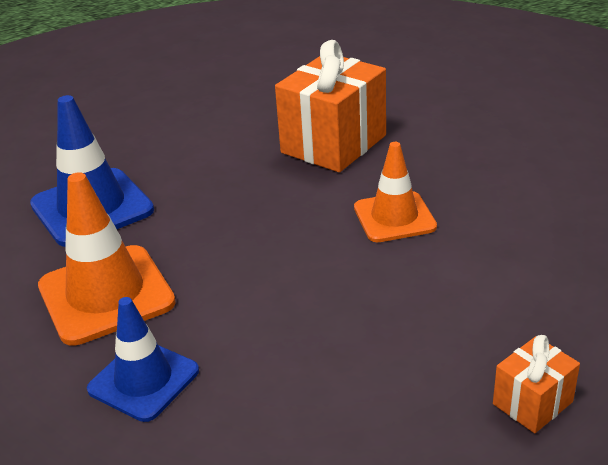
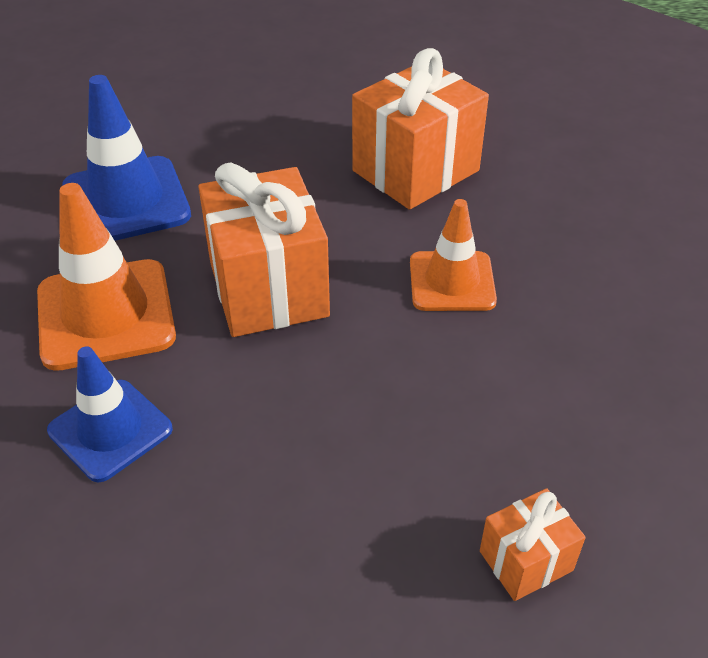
camera: 10 degrees right, 10 degrees up
none -> orange gift [199,162,330,337]

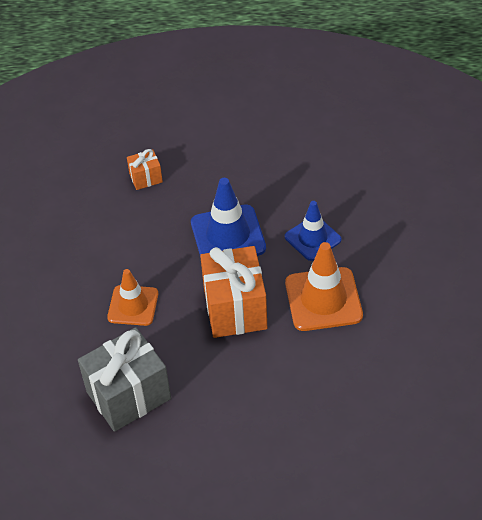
camera: 170 degrees left, 5 degrees up
blue traffic cone [62,75,191,241] -> blue traffic cone moved to [191,178,266,258]
orange gift [352,48,489,210] -> grey gift [78,327,171,432]

